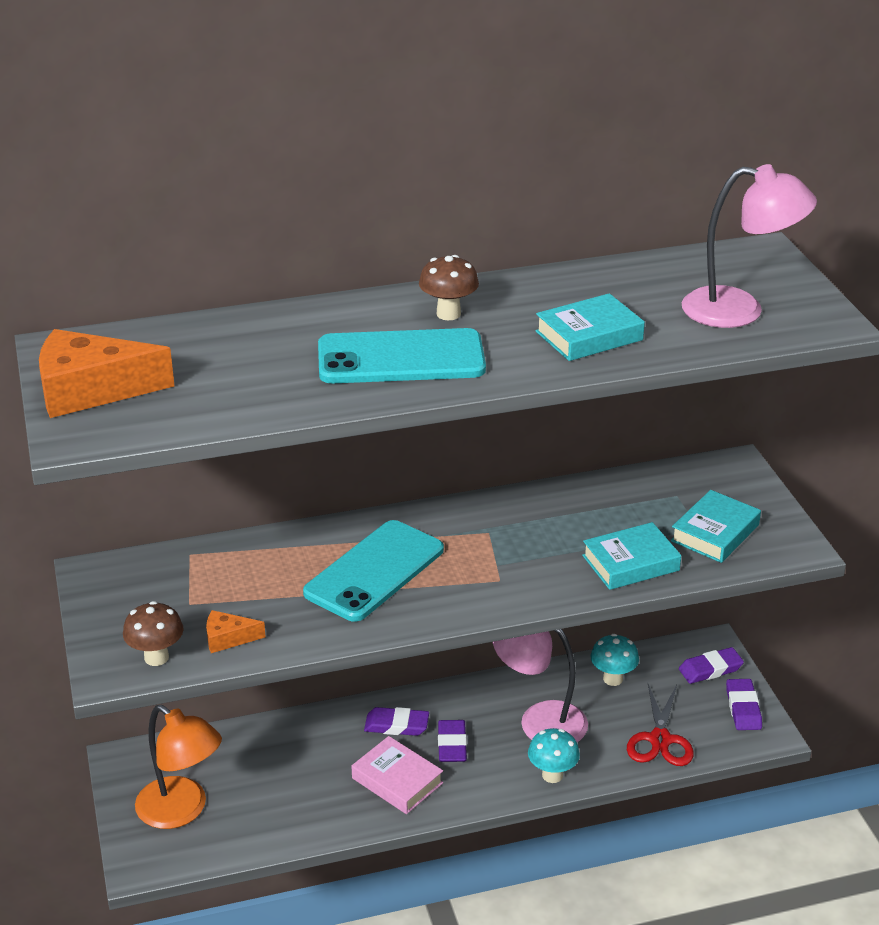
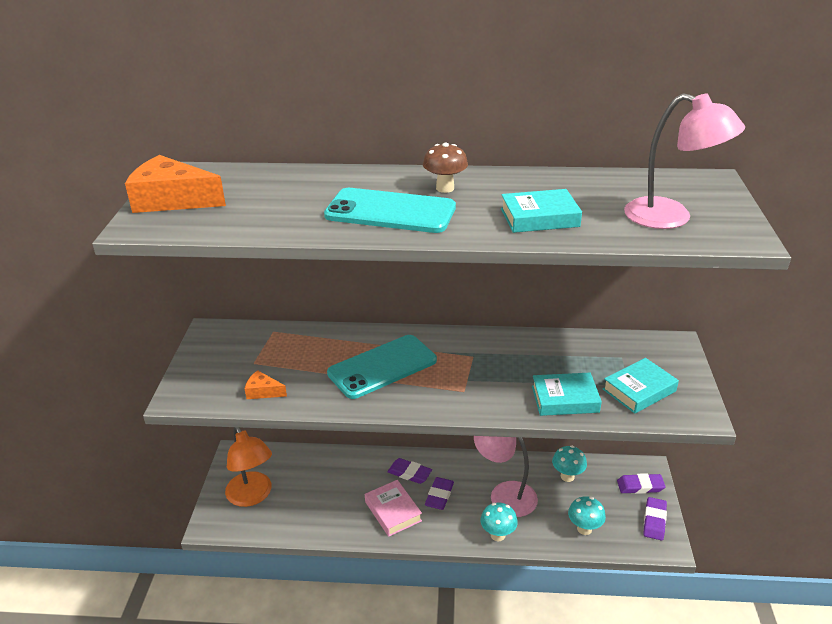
camera: 20 degrees right, 0 degrees up
brown mushroom [123,601,184,666] -> none
red scissors [627,684,694,766] -> turquoise mushroom [568,496,606,535]

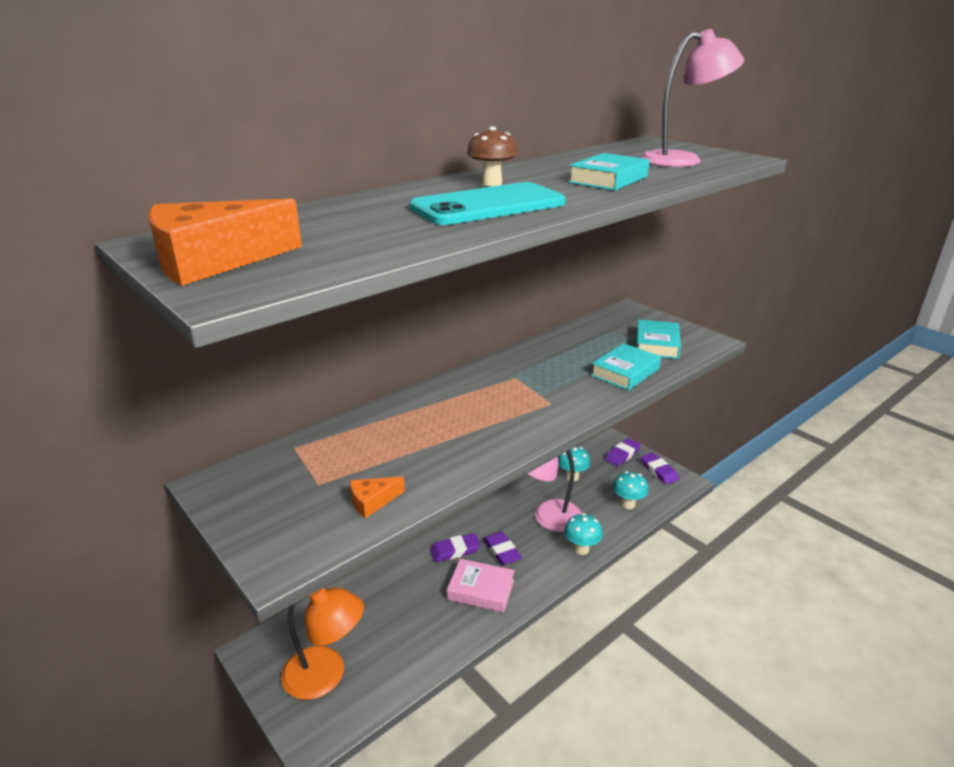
camera: 45 degrees left, 5 degrees down
turquoise phone [327,335,437,399] -> none

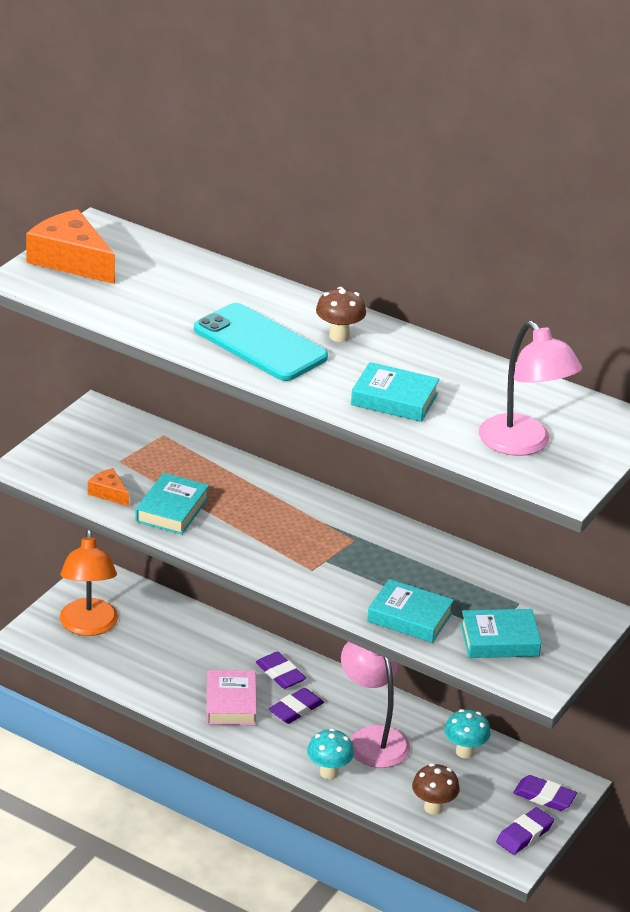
camera: 70 degrees right, 5 degrees up
turquoise mushroom [613,471,649,509] -> brown mushroom [412,763,460,815]
none -> turquoise book [135,473,209,535]

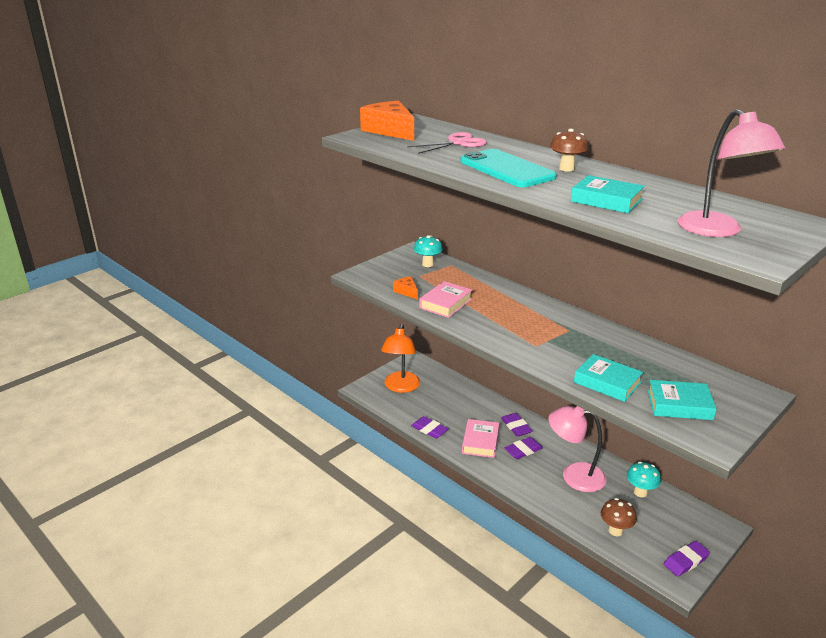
camera: 15 degrees right, 5 degrees down
turquoise book [135,473,209,535] -> pink book [419,281,472,318]
turquoise mushroom [307,729,354,779] -> turquoise mushroom moved to [414,235,443,267]
pink lamp [341,642,410,768] -> pink lamp turned 60 degrees counterclockwise [549,406,607,492]
purple eraser [513,775,577,811] -> purple eraser moved to [411,416,449,439]
none -> pink scissors [407,132,487,154]

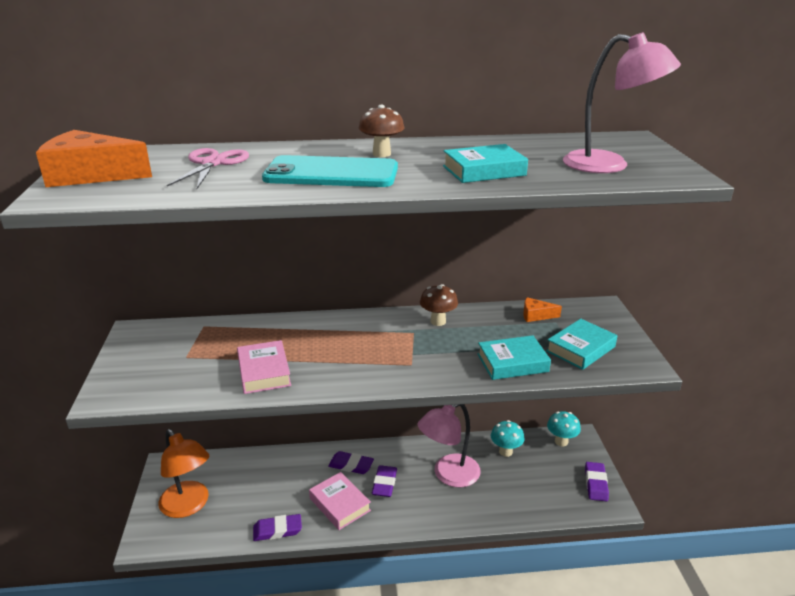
camera: 50 degrees left, 0 degrees up
orange cheese [393,276,418,300] -> orange cheese moved to [523,297,562,322]
turquoise mushroom [414,235,443,267] -> turquoise mushroom moved to [547,411,581,446]
brown mushroom [601,498,637,536] -> brown mushroom moved to [420,284,458,326]

